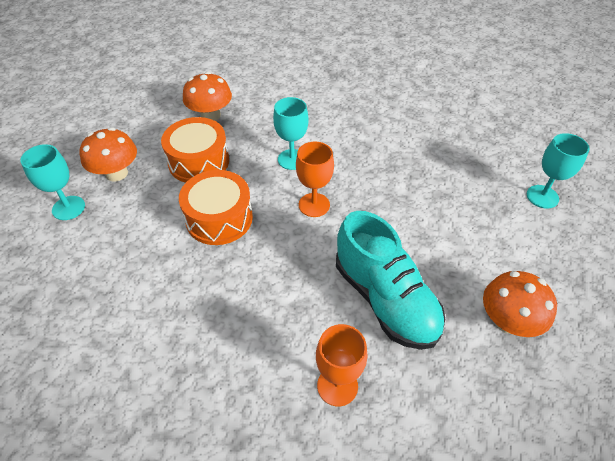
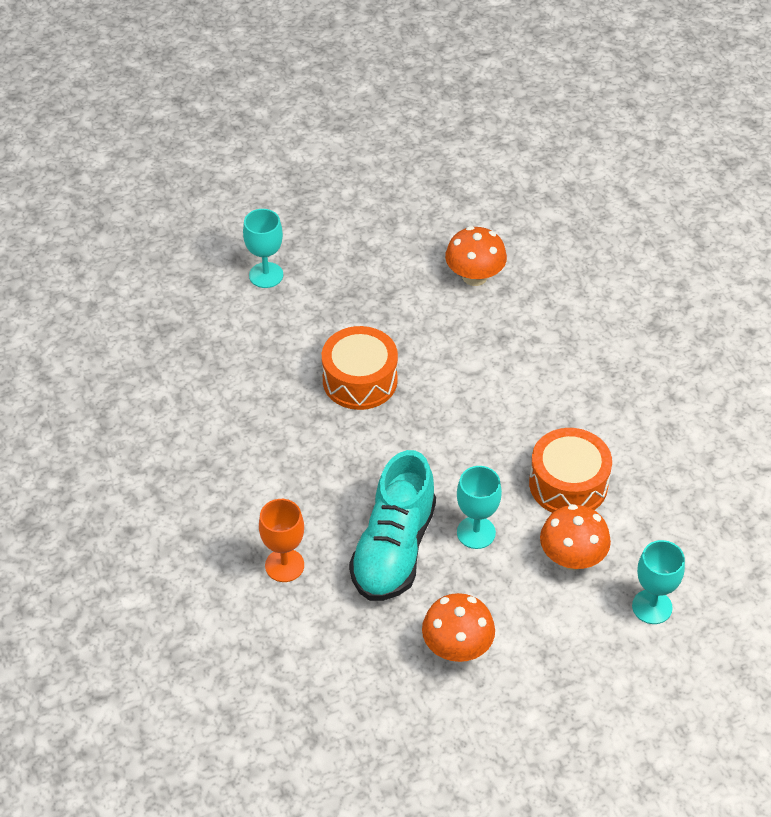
camera: 50 degrees right, 0 degrees up
orange mushroom [79,127,137,181] -> orange mushroom moved to [540,504,611,570]
orange drum [161,117,229,183] -> orange drum moved to [529,428,612,513]
turquoise goblet [273,97,309,170] -> turquoise goblet moved to [457,466,502,549]
orange goblet [296,142,334,217] -> none

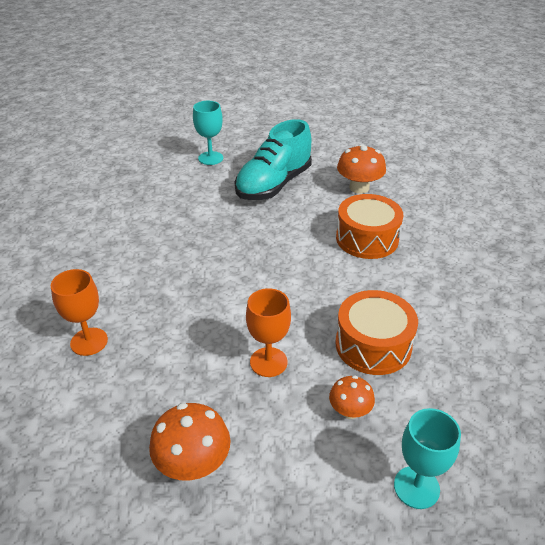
camera: 20 degrees right, 10 degrees down
orange drum [322,326,398,410] -> orange drum moved to [336,194,403,259]
turquoise shoe [349,450,436,601] -> turquoise shoe moved to [235,119,312,200]
turquoise goblet [457,466,502,549] -> orange goblet [246,288,291,377]
orange mushroom [540,504,611,570] -> orange mushroom [329,375,375,419], size x0.62

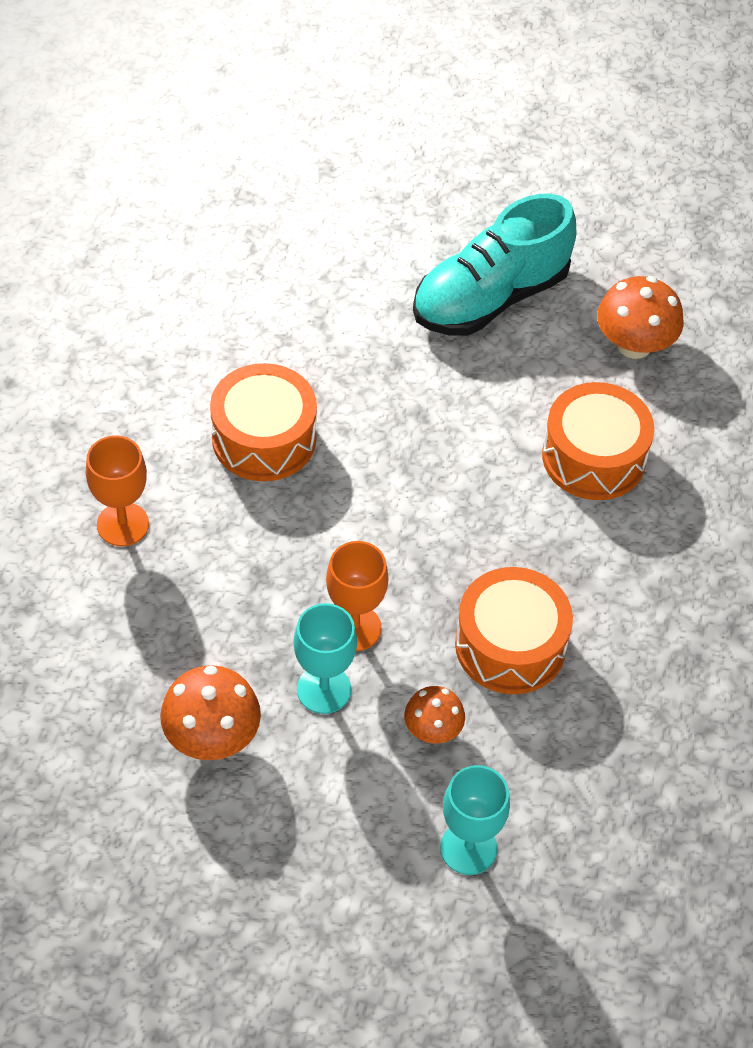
camera: 15 degrees right, 15 degrees up
turquoise goblet [193,101,223,165] -> turquoise goblet moved to [294,603,357,714]
none -> orange drum [210,363,317,481]

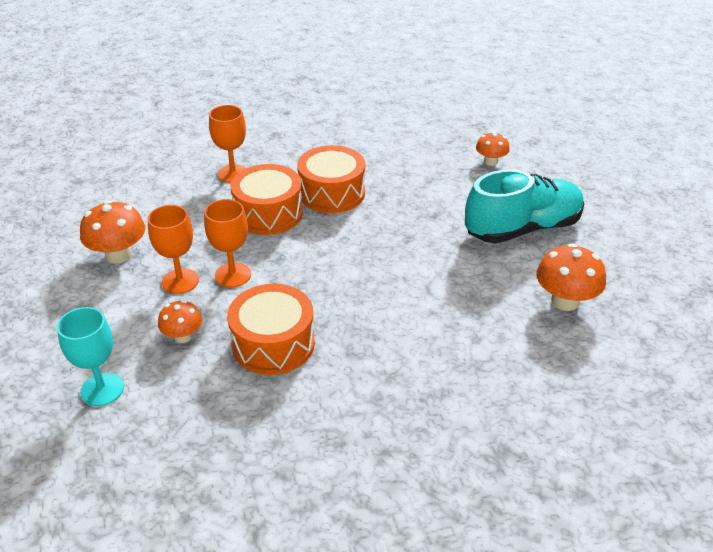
camera: 60 degrees right, 15 degrees down
turquoise goblet [294,603,357,714] -> orange goblet [148,205,199,294]
turquoise shoe [413,194,576,336] -> turquoise shoe turned 135 degrees clockwise [465,169,584,243]
orange drum [542,382,654,500] -> orange drum moved to [230,164,303,235]
none -> orange mushroom [476,132,510,166]

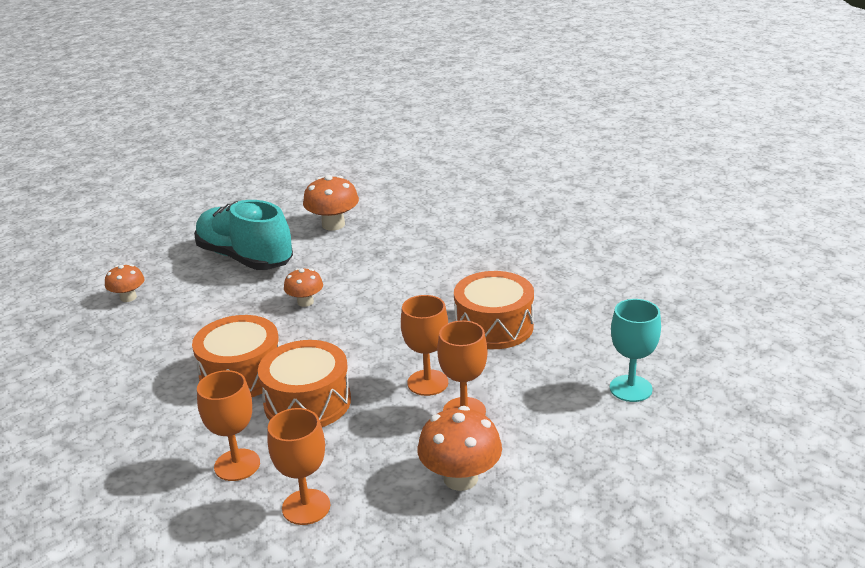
camera: 115 degrees left, 10 degrees down
orange mushroom [158,300,202,343] -> orange mushroom moved to [284,268,323,307]
none -> orange goblet [267,408,330,525]

